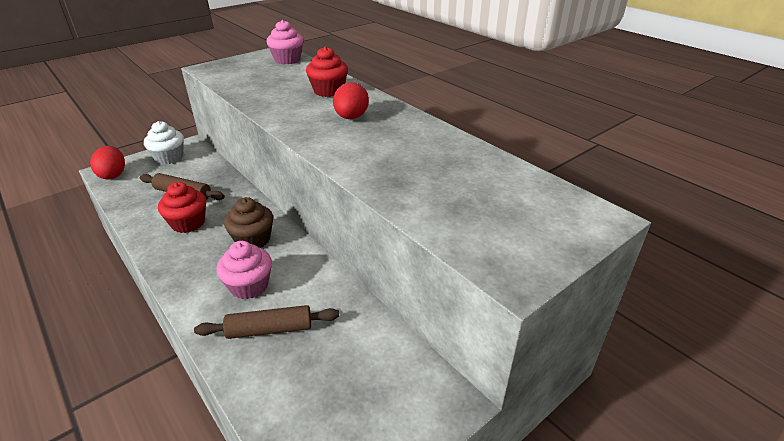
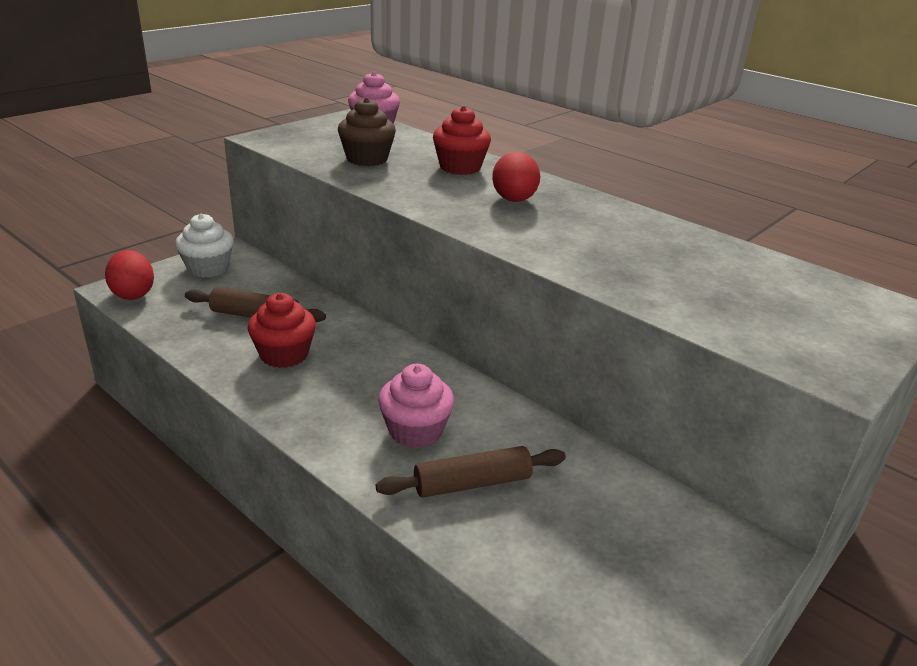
camera: 10 degrees left, 5 degrees down
brown cupcake [224,197,273,248] -> brown cupcake moved to [338,98,396,166]

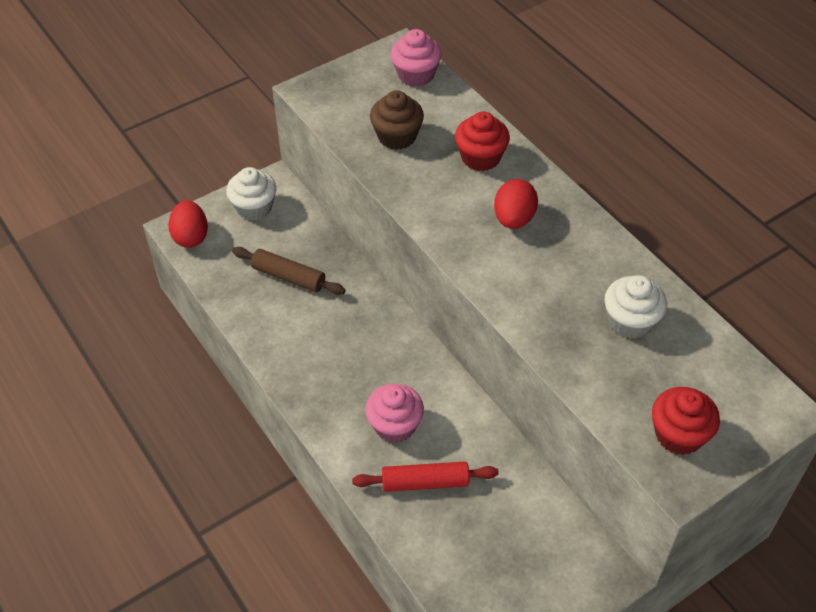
camera: 15 degrees right, 20 degrees up
red cupcake [247,293,316,368] -> red cupcake moved to [652,387,720,455]
brown rolling pin [376,446,566,498] -> red rolling pin [352,462,499,492]
none -> white cupcake [604,275,667,339]

